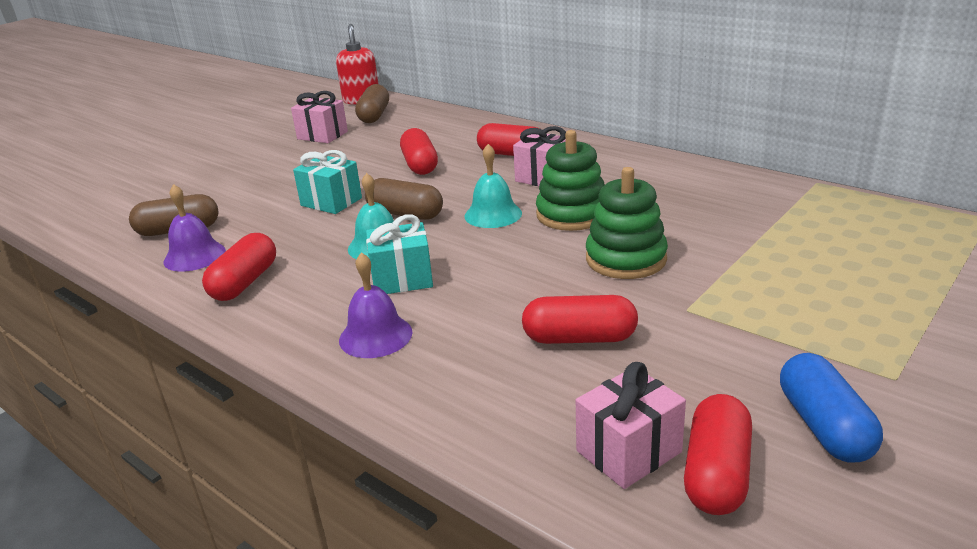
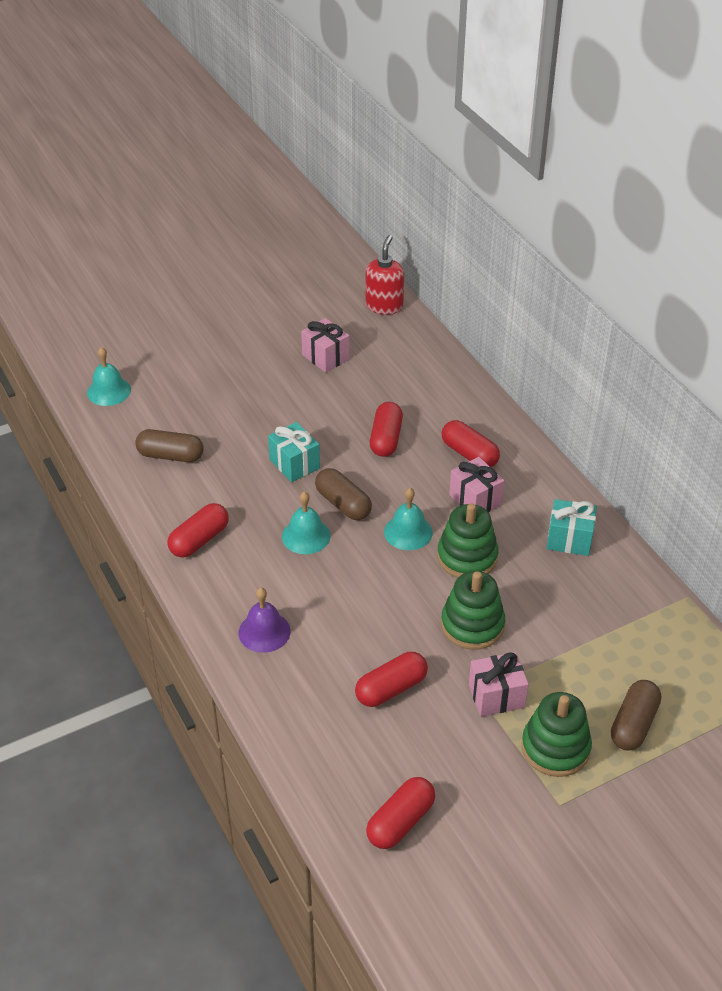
camera: 20 degrees right, 15 degrees up
purple bell [164,184,226,272] -> none
brown capsule [355,84,389,123] -> brown capsule moved to [611,680,661,751]
turquoise gift [366,214,433,294] -> turquoise gift moved to [547,499,597,556]
red capsule [522,295,638,344] -> red capsule turned 60 degrees counterclockwise [355,652,428,707]
pink gift [576,362,686,489] -> pink gift moved to [469,652,529,717]
blue capsule [780,353,883,463] -> none
none -> turquoise bell [87,347,131,406]
none -> green stacking toy [521,692,592,777]

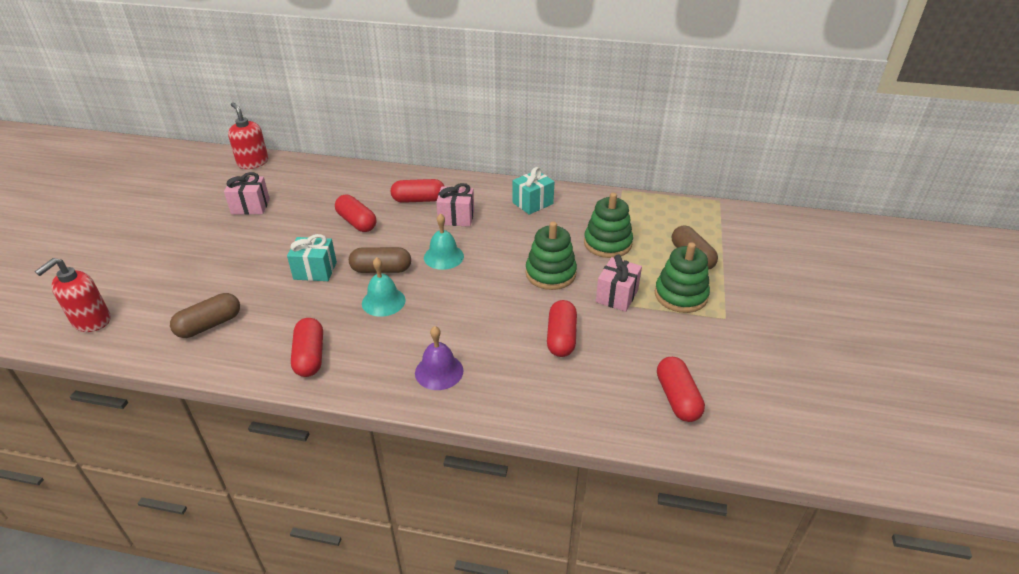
camera: 50 degrees left, 5 degrees down
turquoise bell [87,347,131,406] -> red soap dispenser [35,258,111,332]
green stacking toy [437,503,499,578] -> green stacking toy moved to [584,193,633,258]

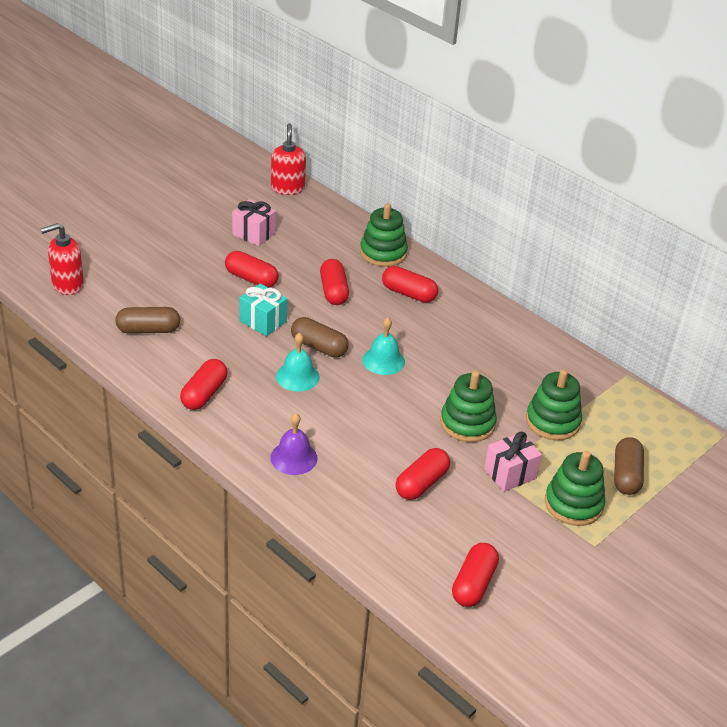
camera: 30 degrees right, 0 degrees up
pink gift [436,183,474,227] -> none
turquoise gift [512,167,554,215] -> none
none -> red capsule [225,251,279,288]
none -> green stacking toy [360,203,408,267]

